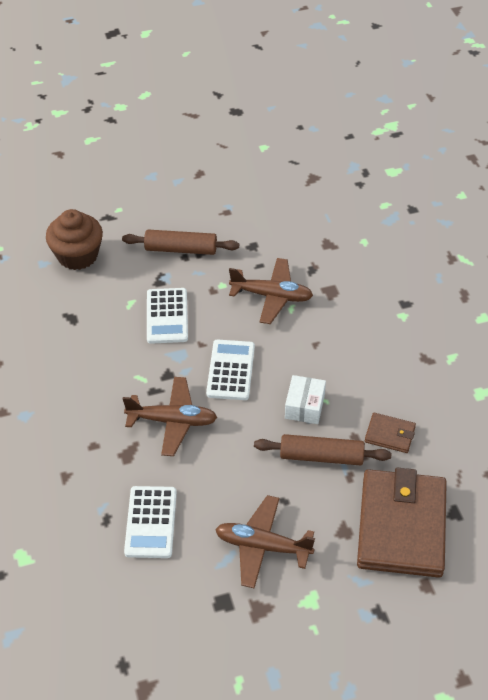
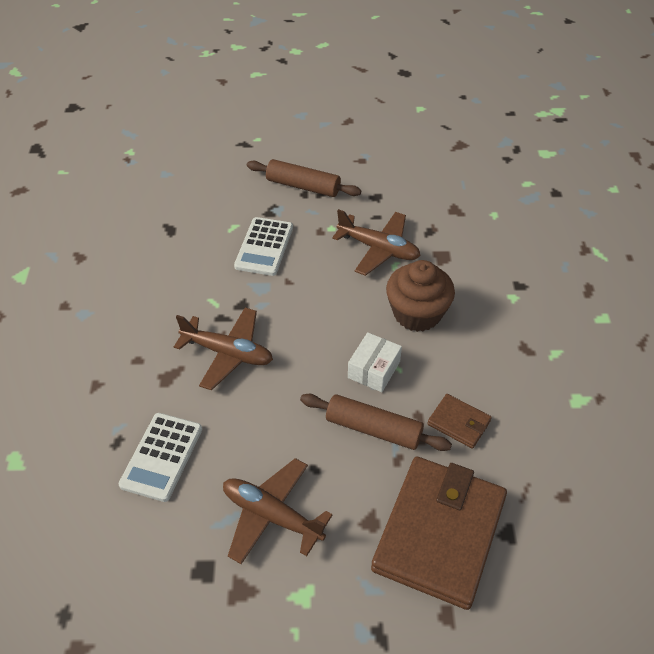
camera: 15 degrees right, 0 degrees up
brown cupcake [46,209,103,270] -> brown cupcake moved to [386,260,455,332]
white calculator [206,340,255,400] -> none

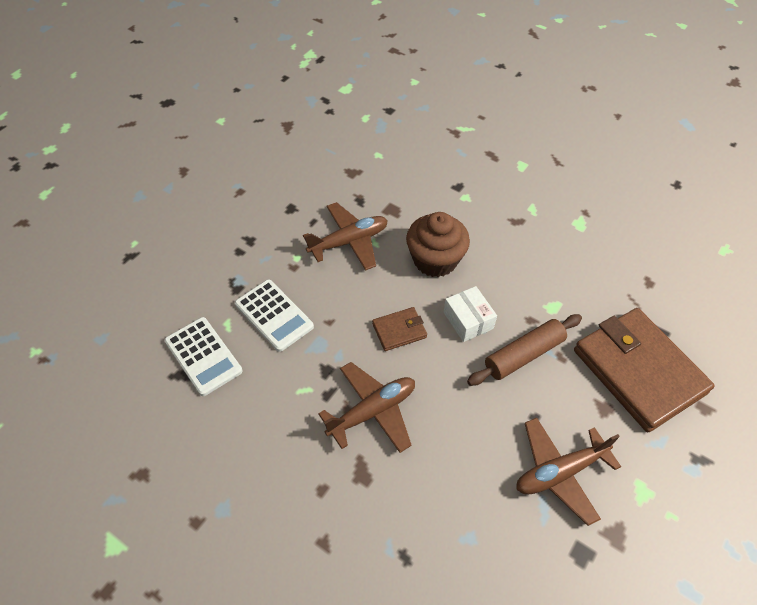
camera: 55 degrees left, 5 degrees up
white calculator [119,413,202,502] -> white calculator moved to [164,317,243,396]
brown rolling pin [247,159,361,197] -> none
brown wallet [427,394,492,449] -> brown wallet moved to [372,307,427,351]

